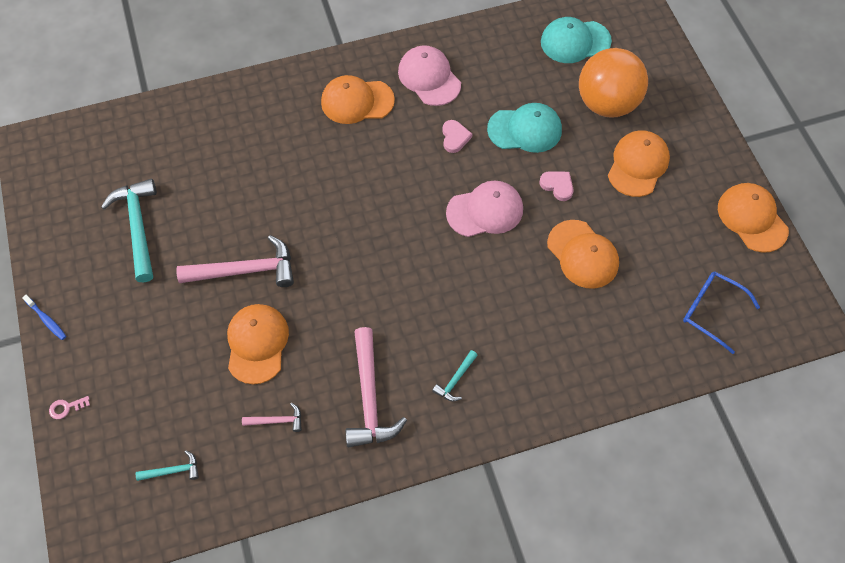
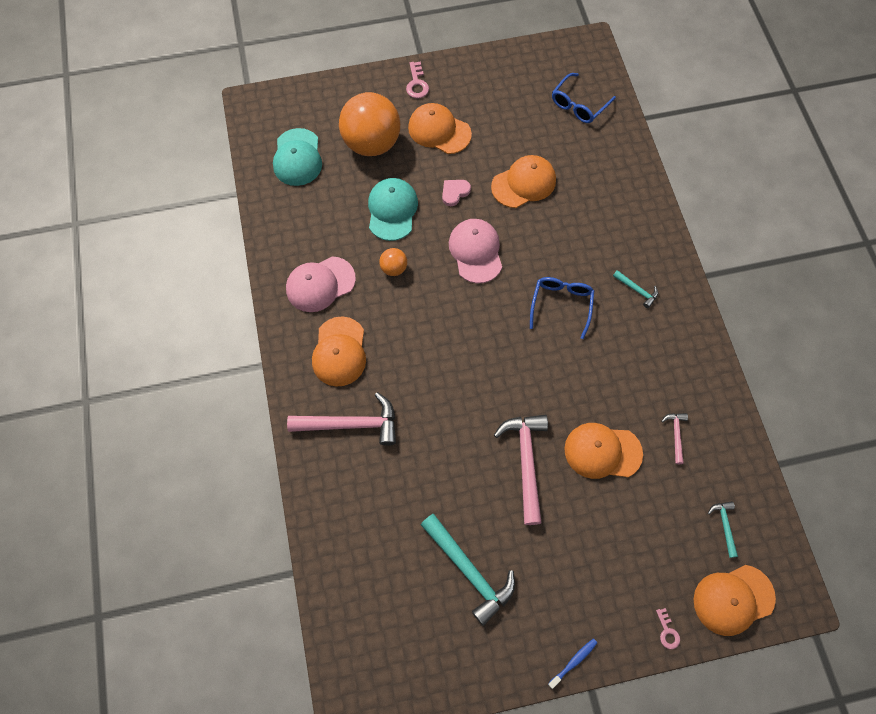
camera: 85 degrees left, 5 degrees up
turquoise hammer [101,179,157,282] -> turquoise hammer turned 120 degrees counterclockwise [421,514,515,626]
pink hammer [346,327,407,447] -> pink hammer moved to [287,392,396,446]
pink heart [442,120,472,153] -> orange ball [379,248,407,276]
orange cap [718,183,789,253] -> orange cap moved to [694,565,776,636]
none -> pink key [406,62,429,98]
none -> blue glasses [530,277,594,339]

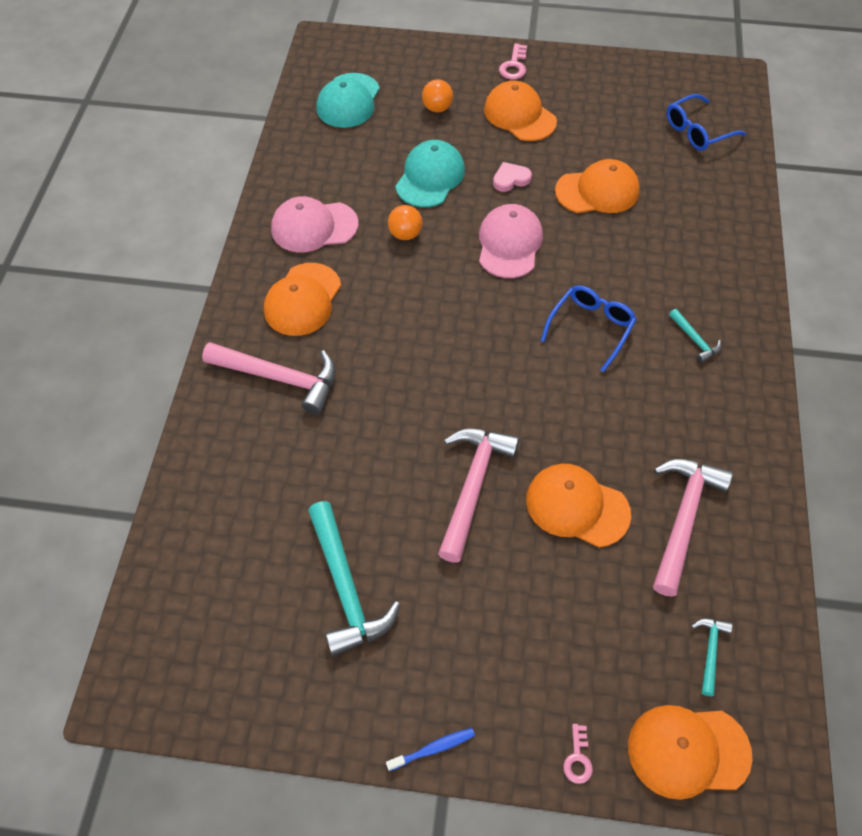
camera: 20 degrees right, 10 degrees down
orange ball [339,92,400,156] -> orange ball [422,79,453,112], size x0.43
pink hammer [661,413,688,464] -> pink hammer [653,459,733,597], size x2.07

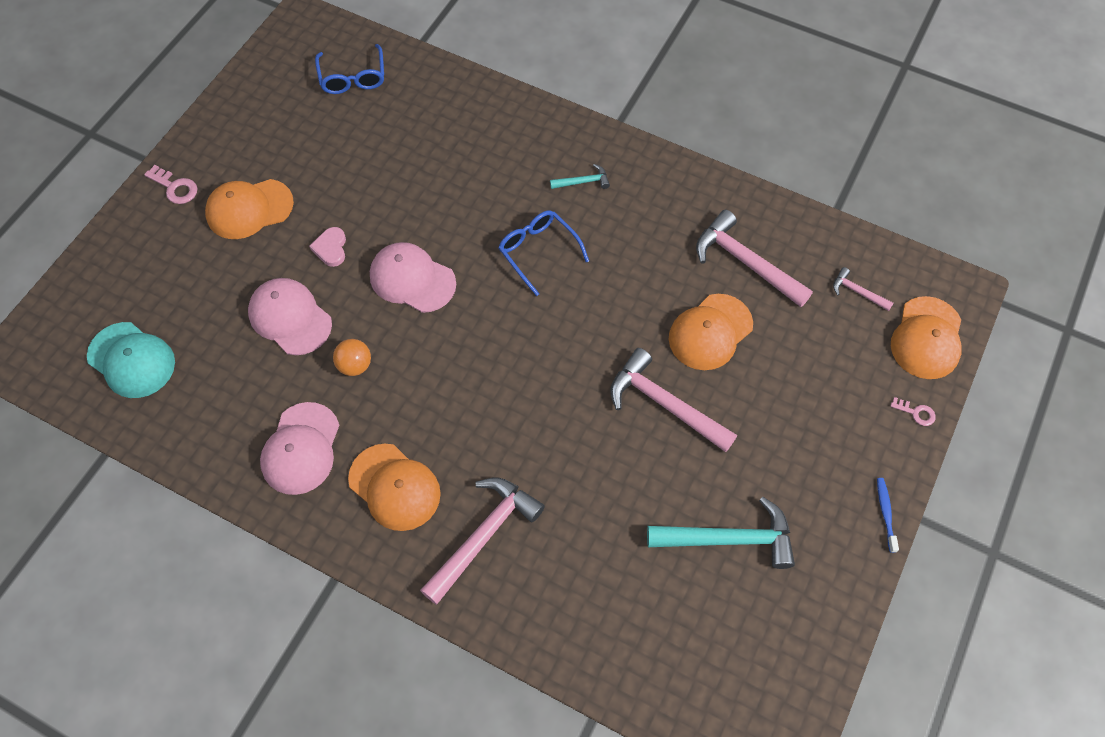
camera: 70 degrees left, 5 degrees up
turquoise cap [395,140,465,207] -> pink cap [248,278,332,355]
orange ball [422,79,453,112] -> none
orange cap [555,159,640,213] -> none
turquoise hammer [691,618,733,696] -> pink hammer [833,267,894,311]

